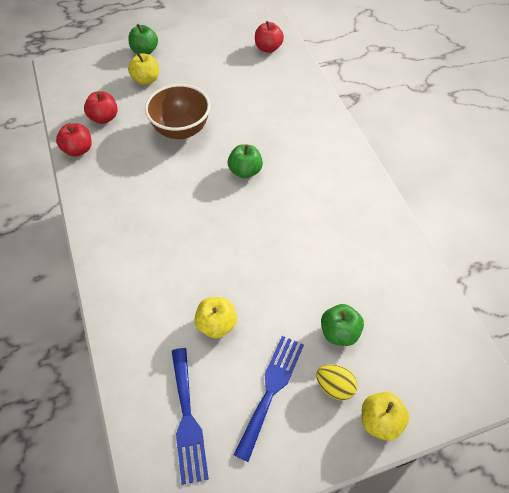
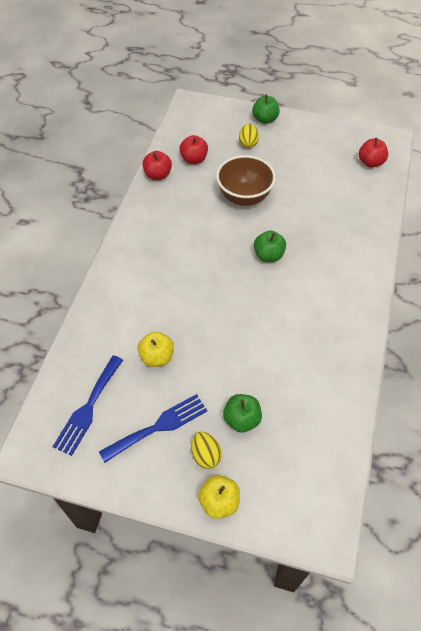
camera: 35 degrees right, 0 degrees up
yellow apple [128,53,159,85] -> yellow egg [239,124,259,148]

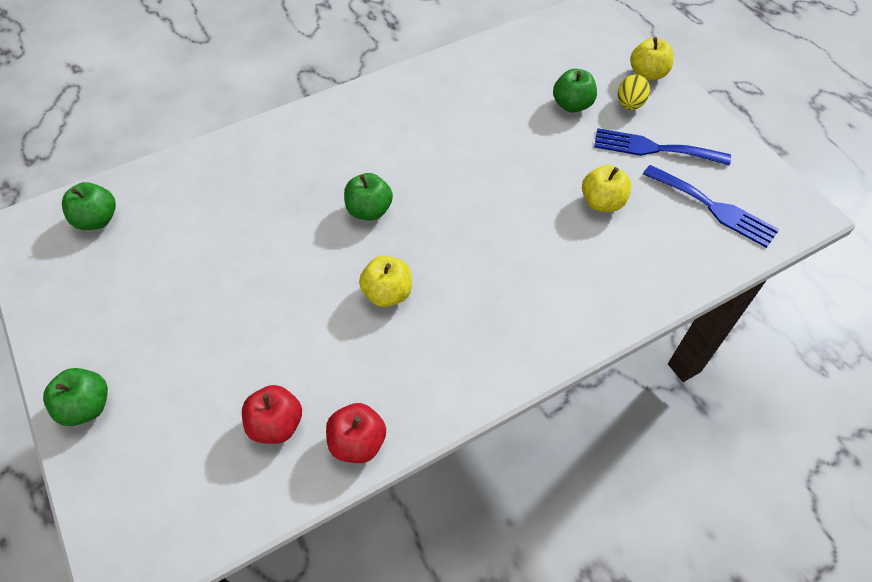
camera: 135 degrees left, 0 degrees up
blue fork [53,355,123,456] -> blue fork turned 60 degrees clockwise [643,165,779,248]
brown bowl [216,155,276,206] -> none
yellow egg [239,124,259,148] -> none
red apple [359,138,388,168] -> green apple [62,182,116,230]
none -> yellow apple [359,256,412,307]

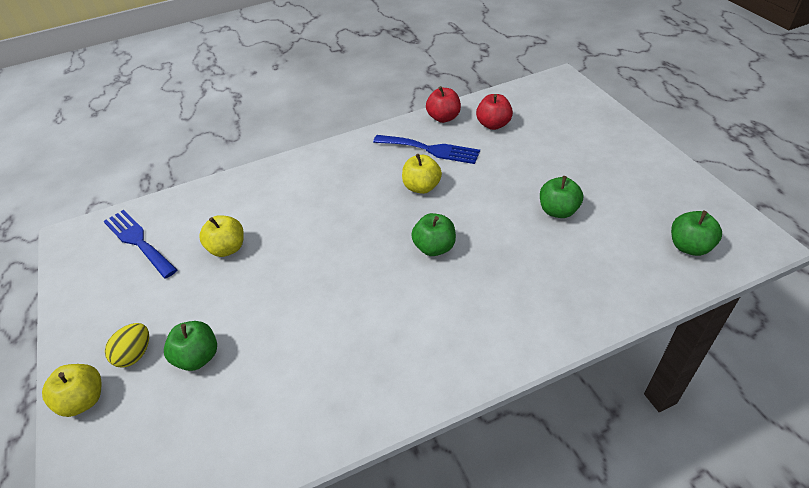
camera: 170 degrees left, 10 degrees down
green apple [43,368,108,426] -> green apple moved to [540,176,583,218]
blue fork [594,128,731,166] -> blue fork moved to [373,135,480,164]

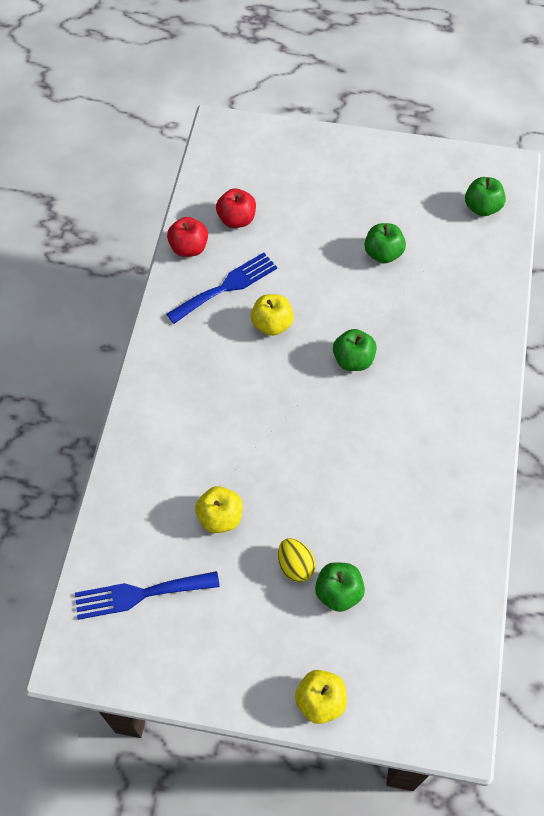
camera: 60 degrees left, 15 degrees up
yellow egg [105,323,149,368] -> yellow egg moved to [278,538,316,582]

